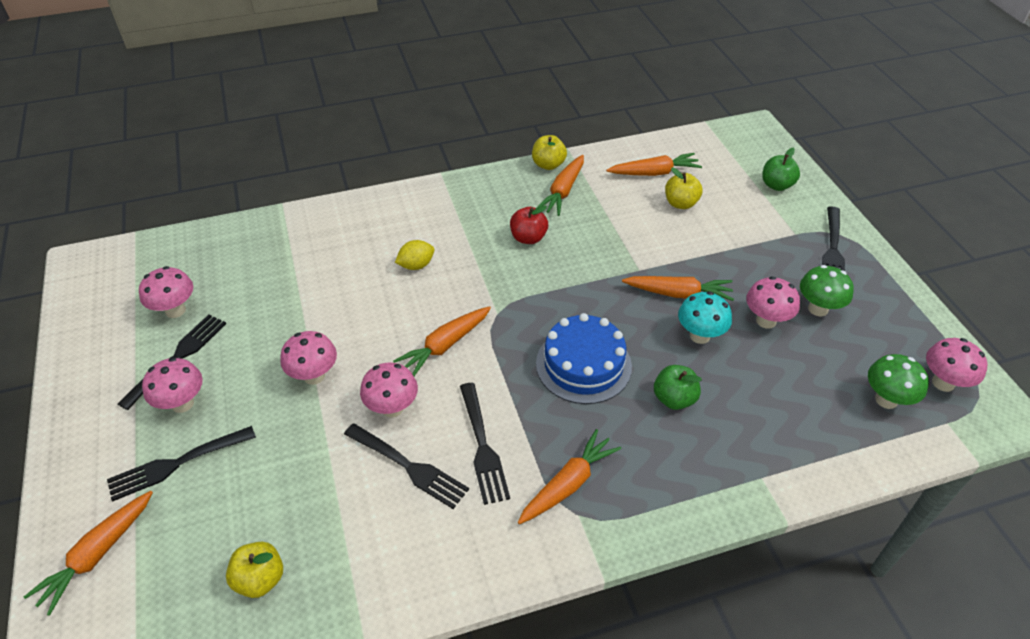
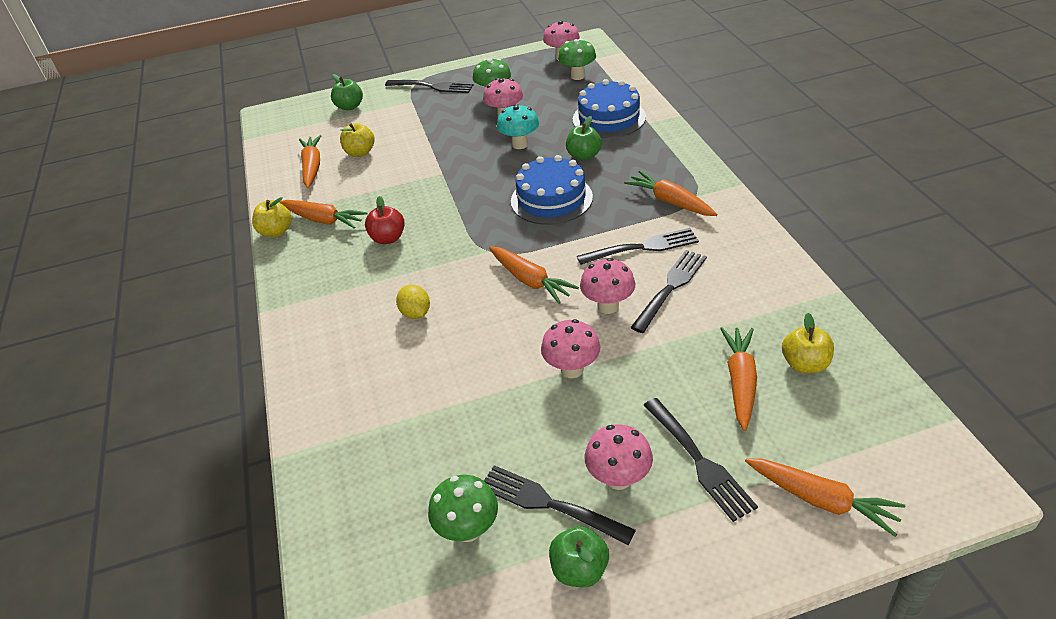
camera: 85 degrees left, 5 degrees down
pink mushroom [139,266,193,318] -> green mushroom [428,475,498,542]
orange carrot [622,276,734,301] -> orange carrot moved to [720,327,757,431]
none -> green apple [549,526,609,587]
none -> blue cake [572,79,646,138]

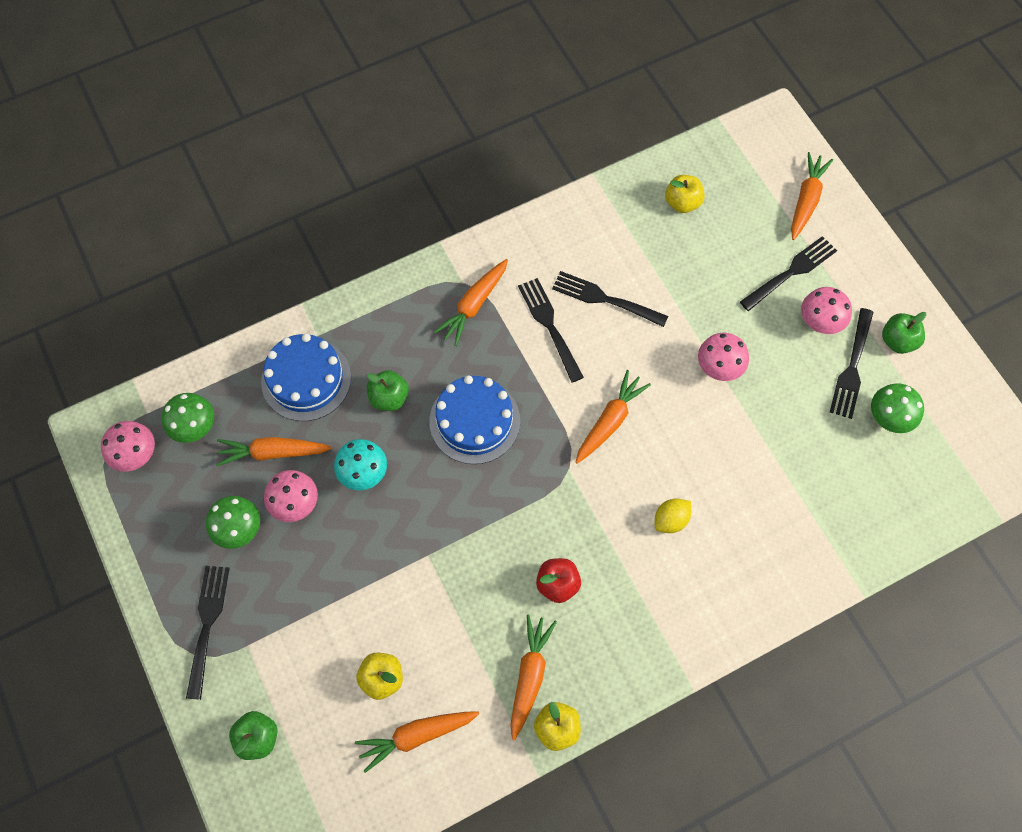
camera: 105 degrees left, 25 degrees up
pink mushroom [580,258,635,314] -> none
orange carrot [720,327,757,431] -> orange carrot moved to [216,437,332,466]

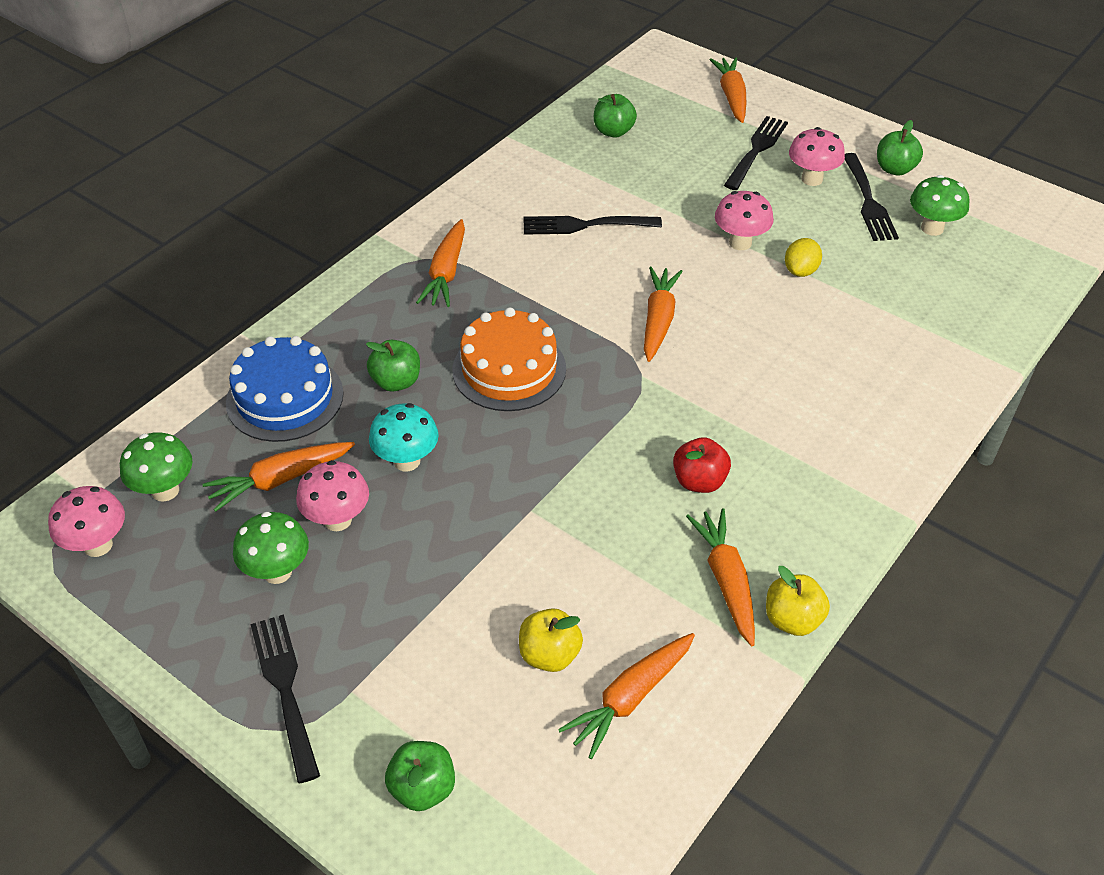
camera: 25 degrees left, 20 degrees down
blue cake [429,375,520,464] -> orange cake [452,307,566,411]
black fork [518,278,584,383] -> none
yellow lemon [655,499,691,533] -> yellow lemon moved to [785,238,822,277]
yellow apple [665,175,704,213] -> green apple [594,94,637,138]

